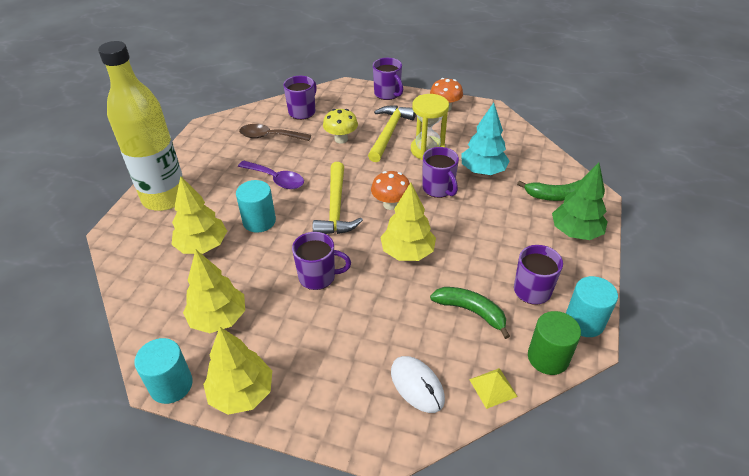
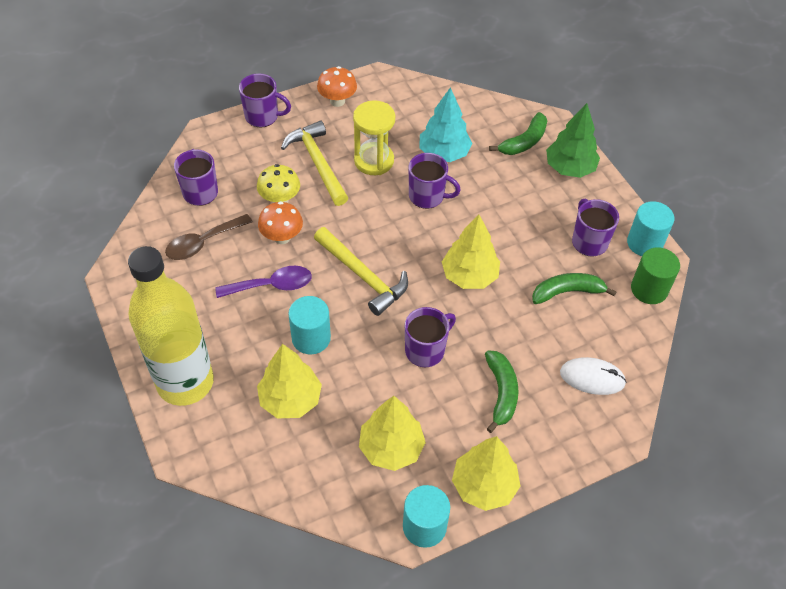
camera: 45 degrees left, 10 degrees up
orange mushroom [371,171,410,210] -> orange mushroom moved to [258,201,303,244]
yellow pyramid [469,368,518,409] -> none
none -> green banana [485,350,519,433]

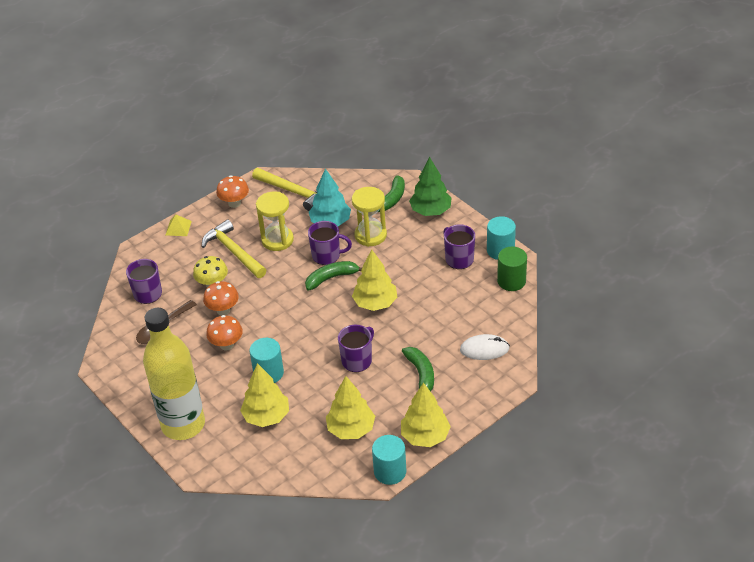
camera: 10 degrees left, 10 degrees down
purple spoon [215,266,312,298] -> orange mushroom [206,315,243,350]
purple mug [239,74,291,127] -> yellow pyramid [166,214,192,236]
yellow hammer [314,227,408,316] -> yellow hammer moved to [252,168,317,211]
green banana [532,273,617,304] -> green banana moved to [305,261,362,290]
none -> yellow hourglass [352,187,387,247]

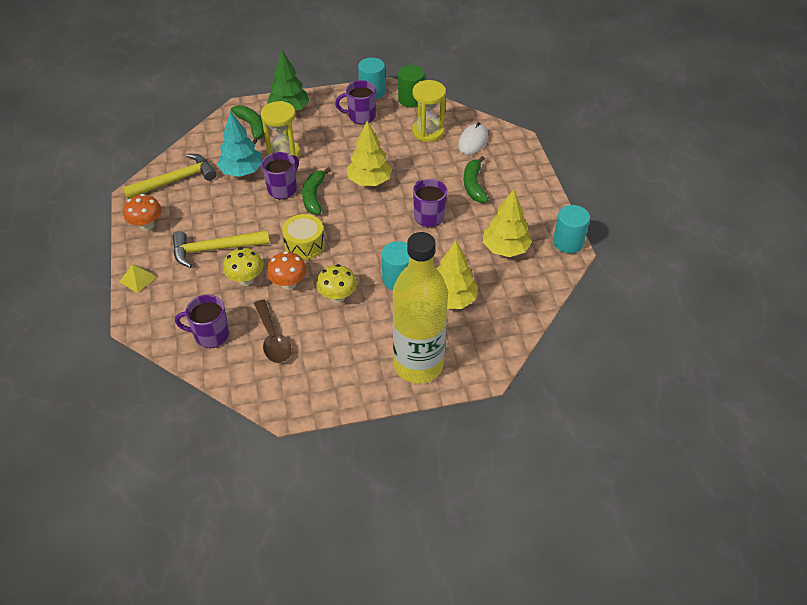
camera: 65 degrees left, 5 degrees up
orange mushroom [206,315,243,350] -> yellow mushroom [316,264,357,303]
yellow hourglass [256,192,294,251] -> yellow hourglass moved to [412,80,446,142]
yellow tree [401,383,451,447] -> none
green banana [402,347,434,391] -> green banana turned 105 degrees counterclockwise [463,156,488,203]
none -> yellow drum [282,214,325,260]

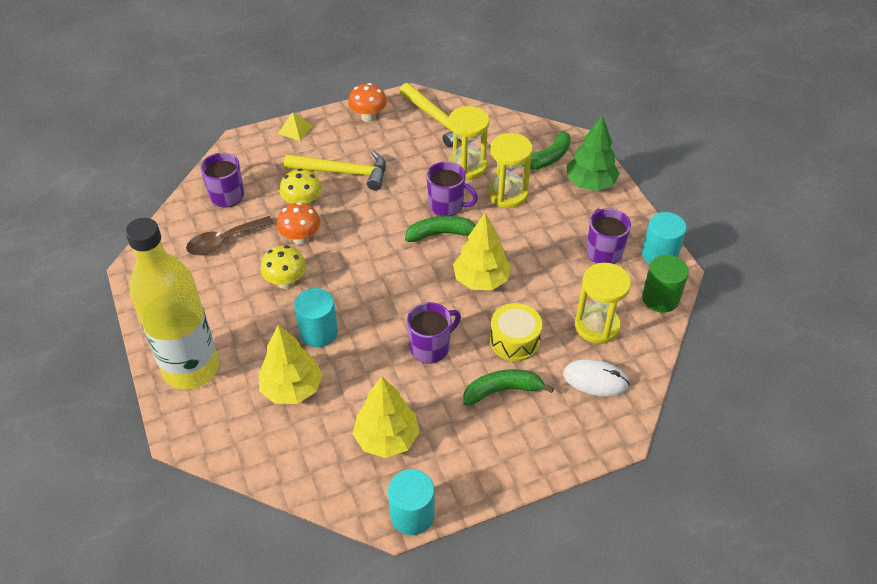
camera: 80 degrees right, 0 degrees up
yellow hammer [172,230,270,268] -> yellow hammer turned 120 degrees clockwise [284,151,386,191]
turquoise tree [217,111,262,177] -> yellow hourglass [448,106,489,180]
yellow drum [282,214,325,260] -> yellow drum moved to [490,303,542,361]

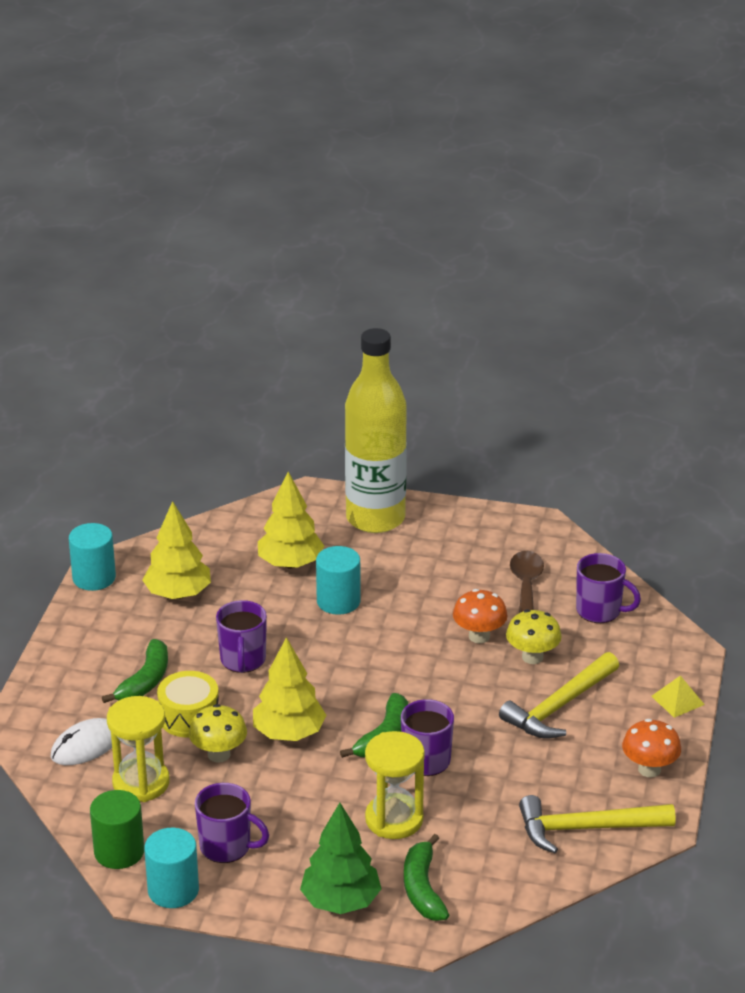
camera: 125 degrees right, 15 degrees down
yellow mushroom [260,245,306,289] -> yellow mushroom moved to [189,704,247,763]
yellow hourglass [448,106,489,180] -> none

